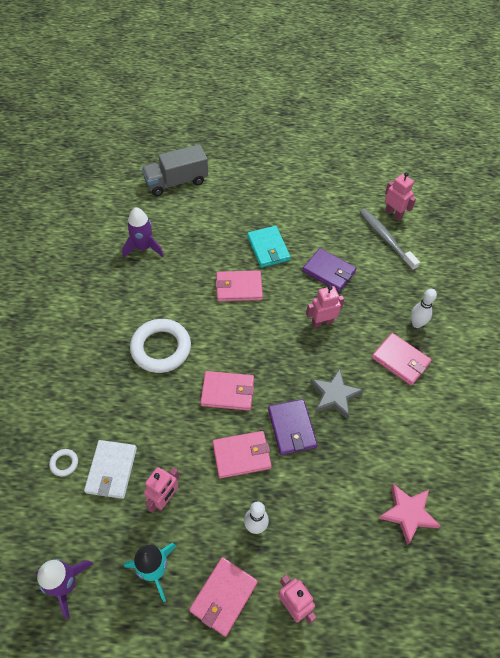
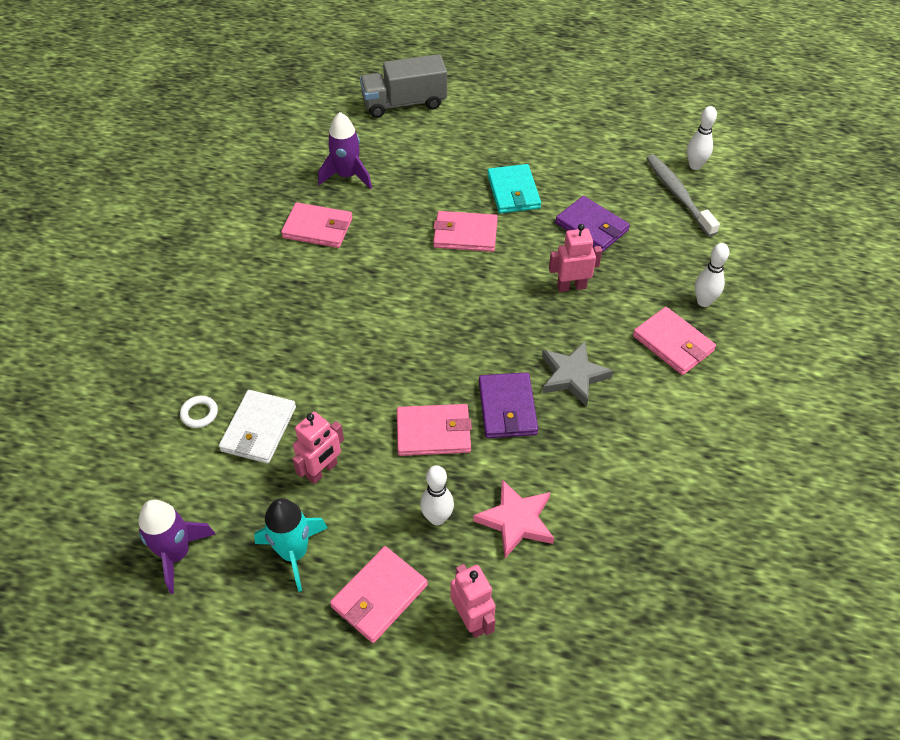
camera: 10 degrees right, 5 degrees down
white ring [130,319,191,373] -> none
pink wallet [200,371,254,411] -> pink wallet moved to [281,202,353,248]
pink star [379,484,440,545] -> pink star moved to [473,479,554,558]
pink robot [385,172,416,220] -> white bowling pin [687,106,717,170]

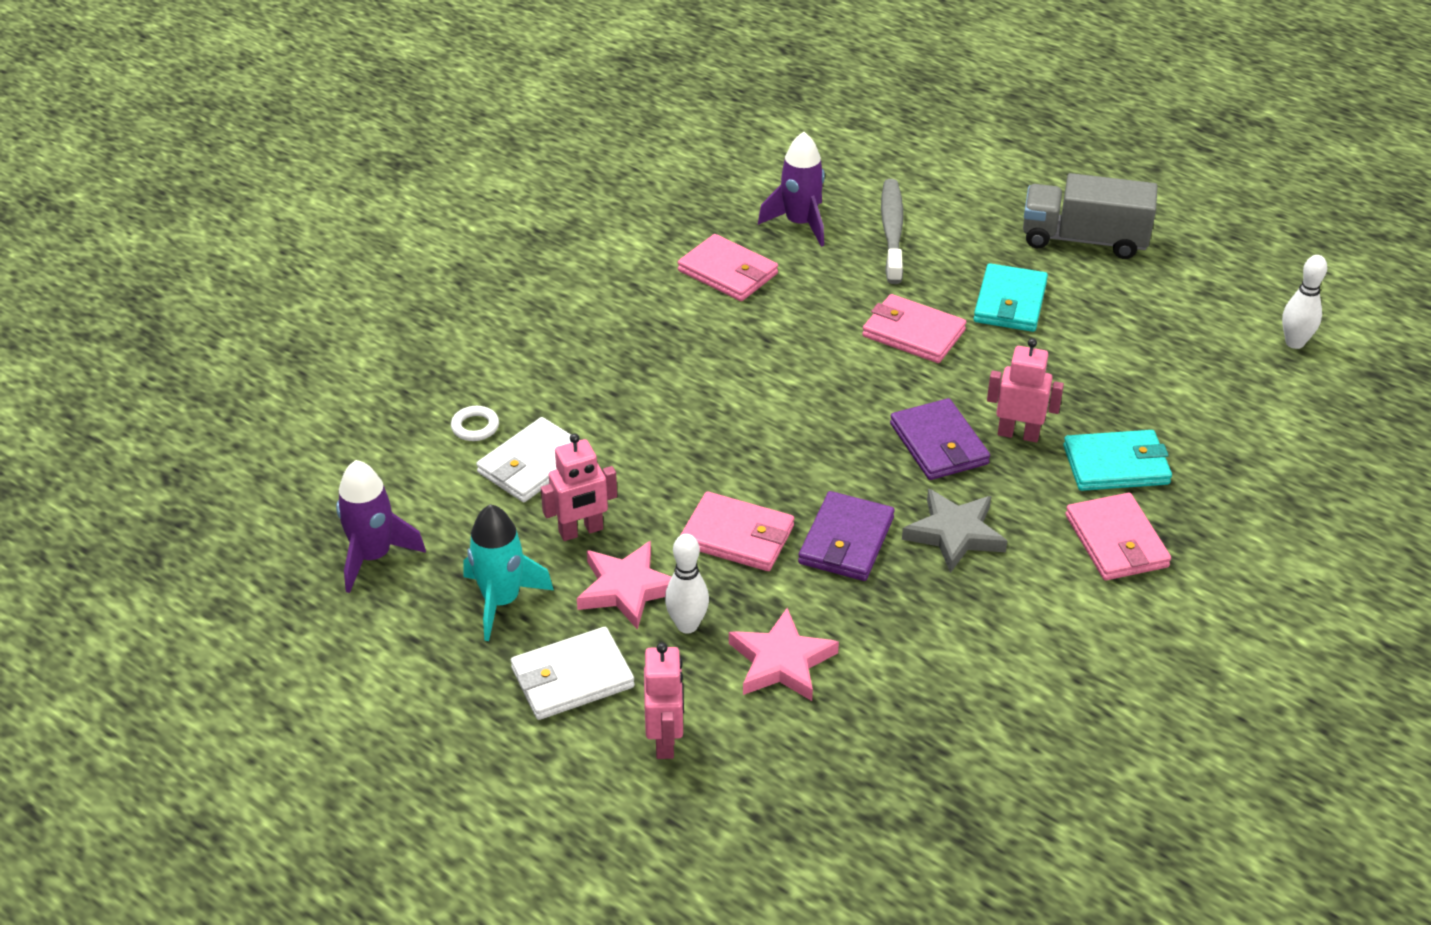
camera: 25 degrees right, 10 degrees down
pink wallet [330,546,428,643] -> white wallet [511,627,635,720]
grey truck [360,54,447,118] -> grey truck moved to [1023,173,1158,259]
purple wallet [555,196,630,252] -> purple wallet moved to [890,398,990,480]
grey toothbrush [646,155,720,237] -> grey toothbrush moved to [881,179,903,284]
white bowling pin [695,243,729,307] -> none
none -> pink star [577,541,672,630]
none -> turquoise wallet [1063,430,1172,491]

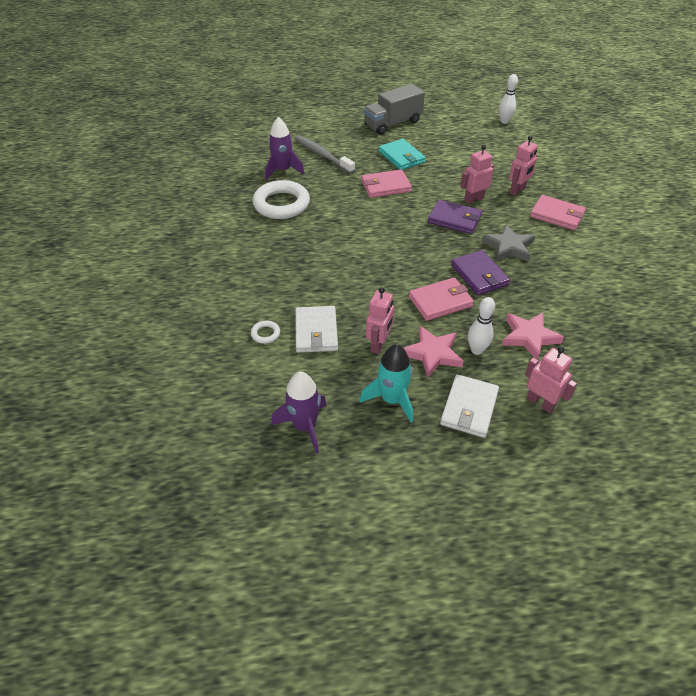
camera: 45 degrees left, 5 degrees up
pink wallet [678,234,778,301] -> white ring [252,180,310,219]
turquoise wallet [1063,430,1172,491] -> pink robot [509,136,538,196]

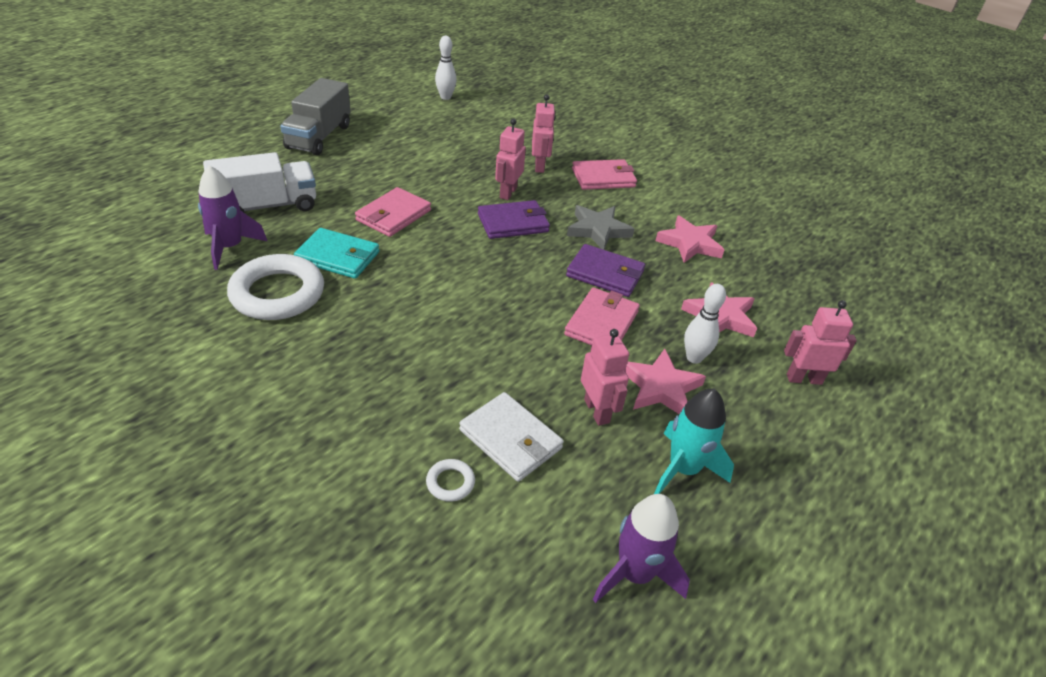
camera: 45 degrees left, 5 degrees down
grey toothbrush [295,135,355,174] -> white truck [203,152,316,212]
turquoise wallet [379,139,426,170] -> turquoise wallet moved to [294,228,379,279]
white wallet [440,374,499,438] -> none
none -> pink star [655,215,724,263]

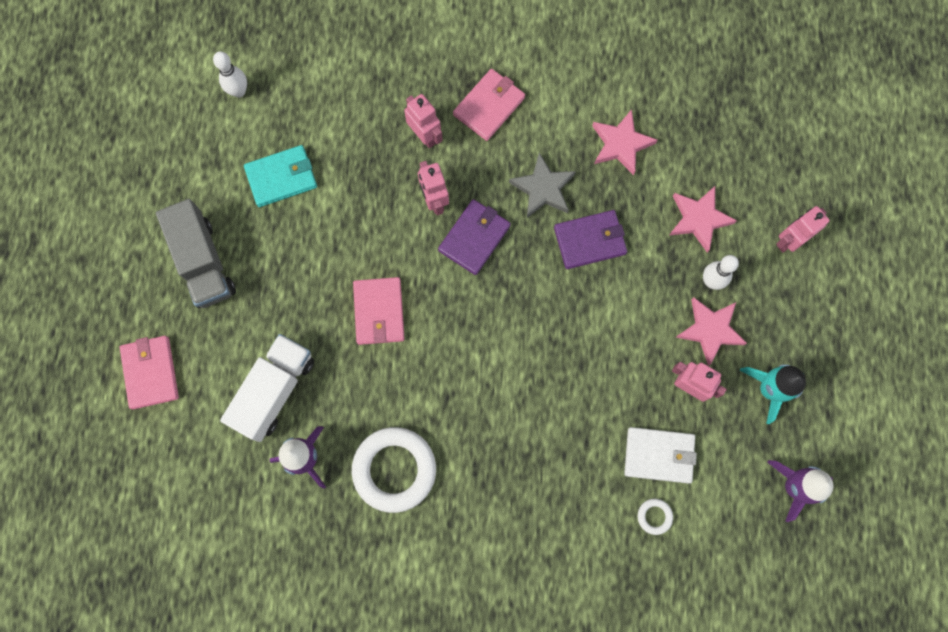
camera: 35 degrees left, 35 degrees up
turquoise wallet [294,228,379,279] -> turquoise wallet moved to [244,145,317,207]
pink wallet [564,287,640,345] -> pink wallet moved to [120,336,179,409]

